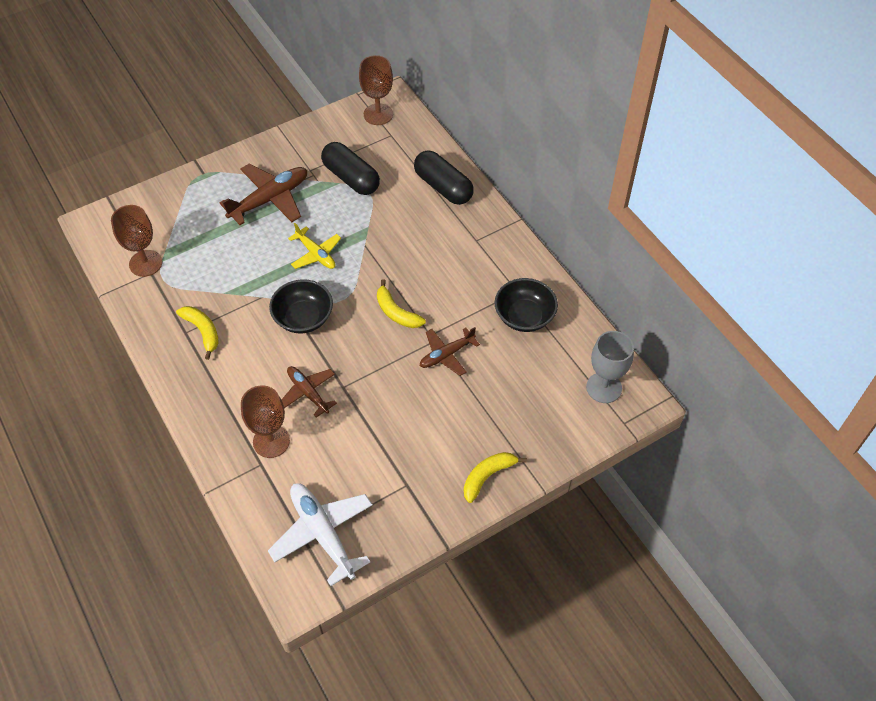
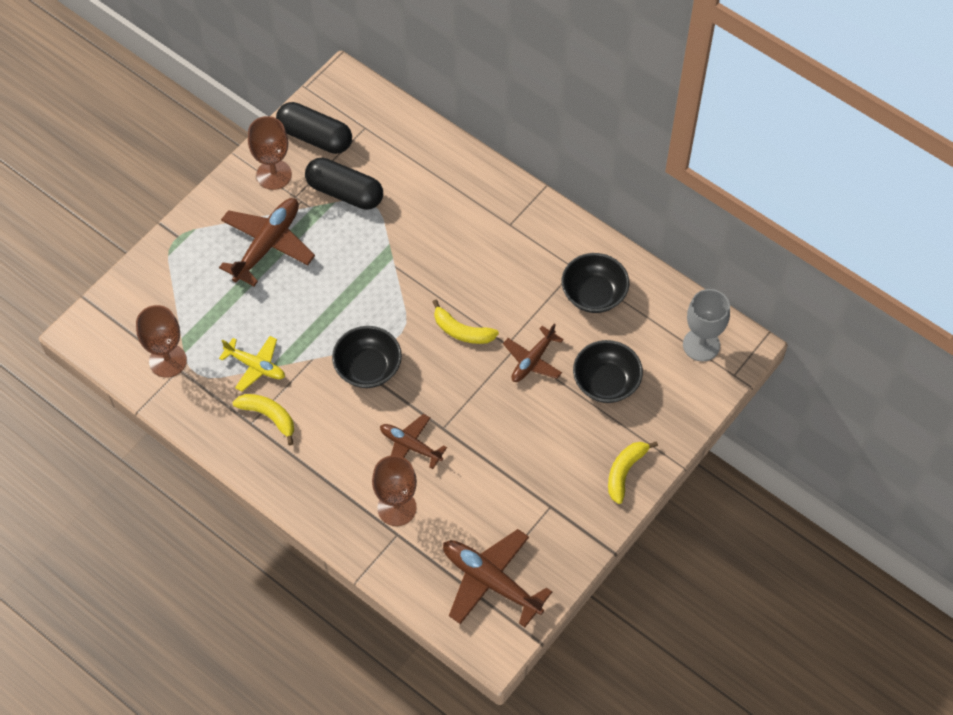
camera: 20 degrees left, 5 degrees up
white plane [268,483,373,586] -> brown plane [443,529,552,627]
yellow plane [288,223,341,269] -> yellow plane moved to [219,336,285,392]
brown goblet [359,55,393,125] -> brown goblet moved to [248,116,292,190]
black capsule [414,150,474,205] -> black capsule moved to [276,102,352,154]
none -> black bowl [573,340,643,403]

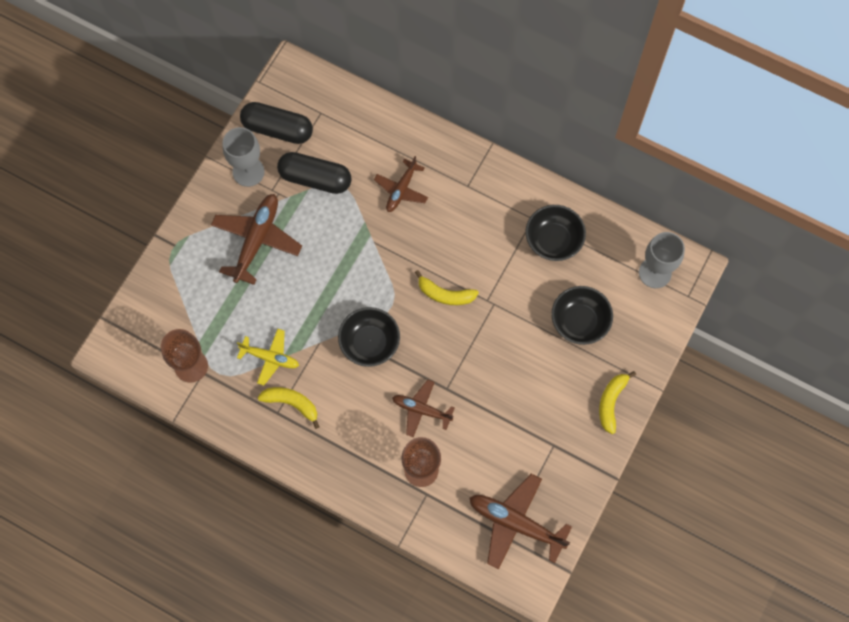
camera: 10 degrees left, 10 degrees up
brown goblet [248,116,292,190] -> grey goblet [223,127,265,187]
brown plane [503,323,564,382] -> brown plane moved to [374,156,428,212]

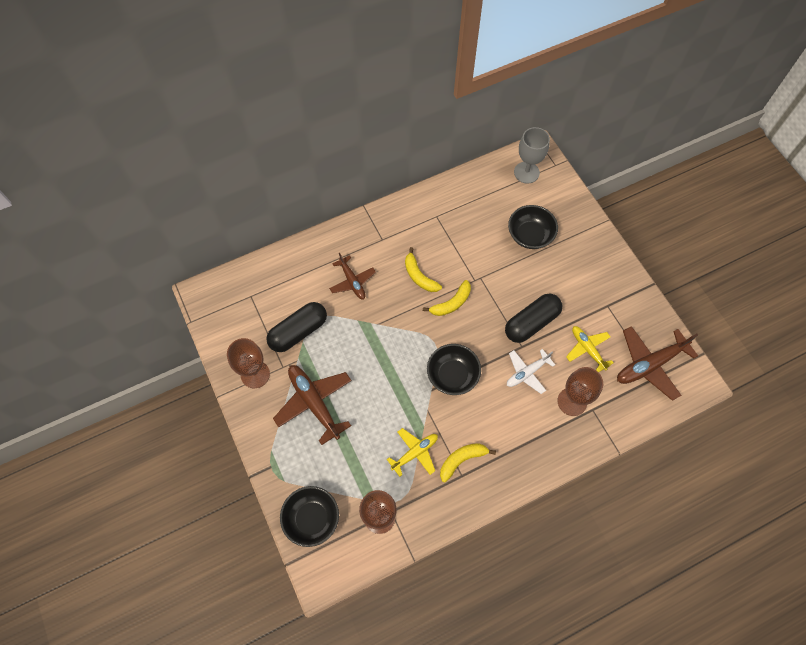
camera: 55 degrees left, 5 degrees down
grey goblet [223,127,265,187] -> brown goblet [227,338,270,388]
black capsule [240,102,313,144] -> black capsule moved to [505,294,562,343]
brown plane [392,380,455,437] -> white plane [507,349,555,394]
black bowl [526,205,586,261] -> black bowl moved to [280,486,339,547]
yellow banana [599,371,636,434] -> yellow banana moved to [405,247,442,292]
none -> yellow plane [566,326,614,372]

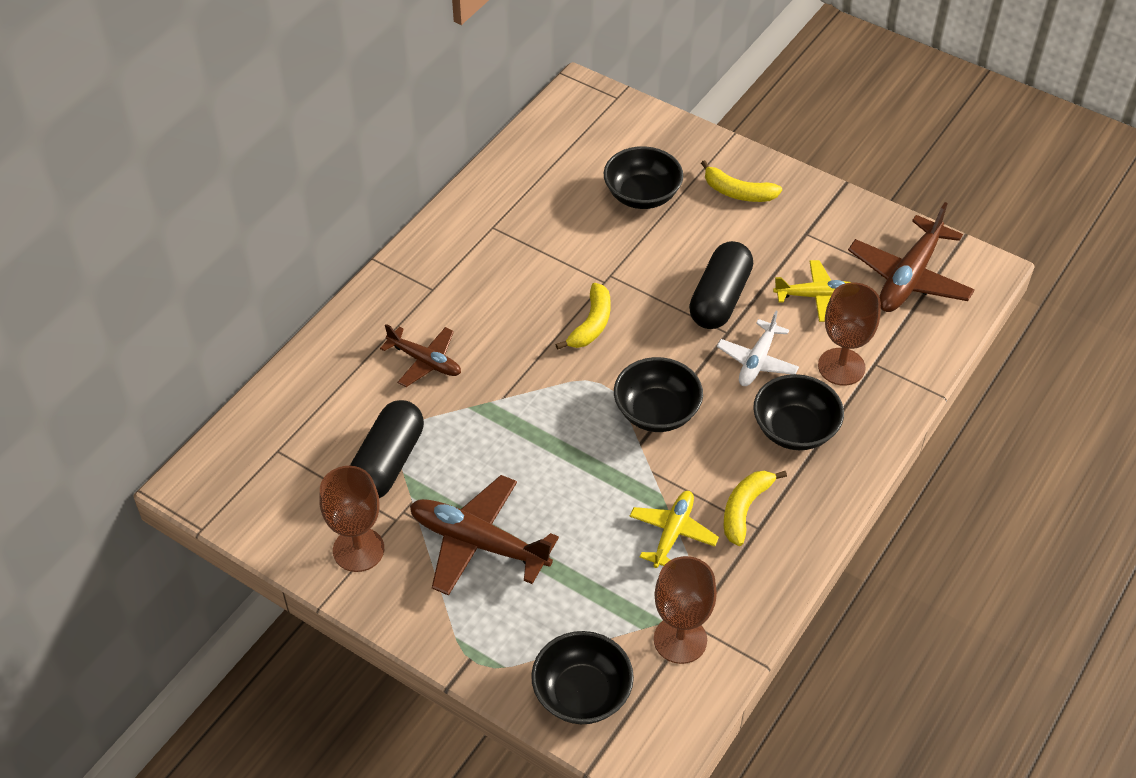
camera: 30 degrees left, 15 degrees down
yellow banana [405,247,442,292] -> yellow banana moved to [701,160,782,202]
grey goblet [514,127,550,184] -> none
yellow plane [566,326,614,372] -> yellow plane turned 150 degrees clockwise [773,260,850,322]
none -> black bowl [753,374,844,450]

